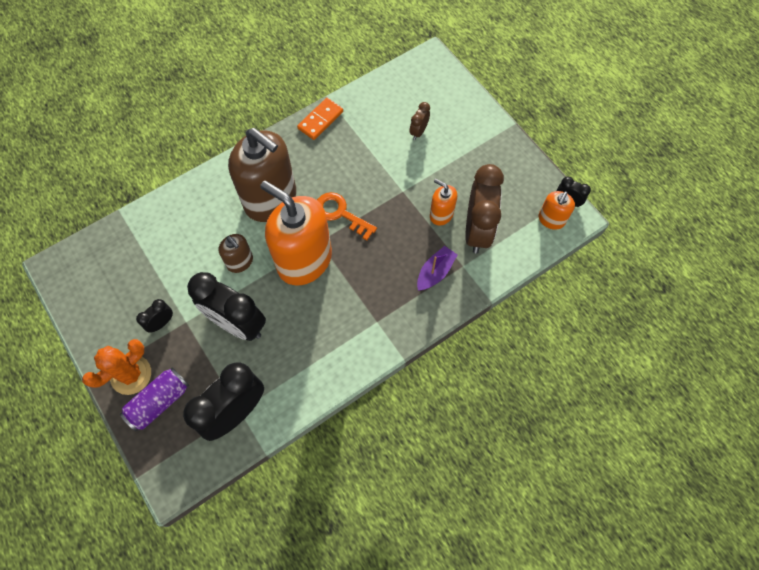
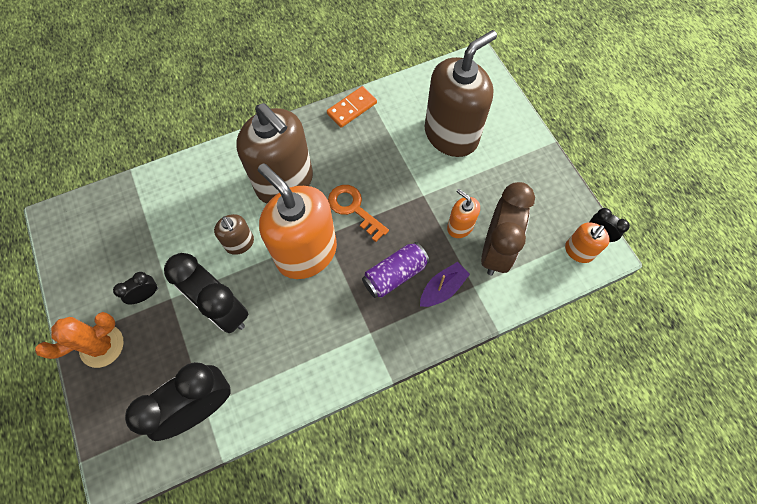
camera: 10 degrees right, 0 degrees up
purple can [120,367,189,431] -> purple can moved to [362,242,429,298]
brown clock [409,102,430,140] -> brown soap dispenser [425,30,497,157]

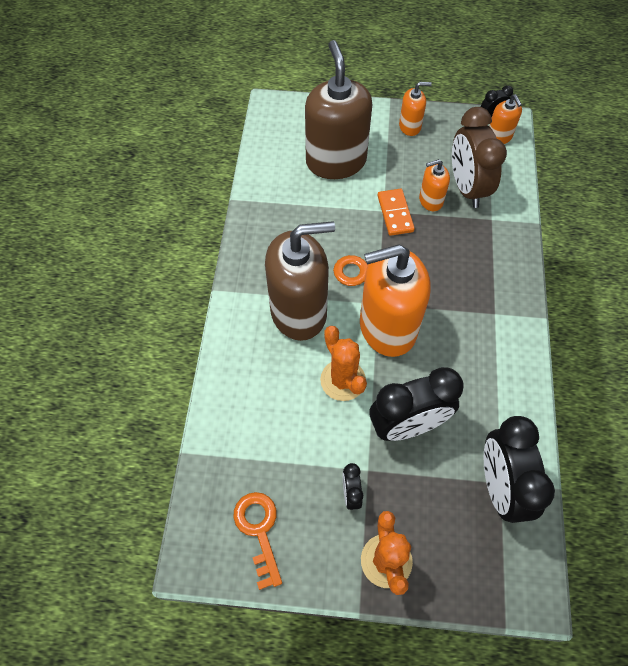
camera: 60 degrees left, 5 degrees down
brown soap dispenser [214,214,254,255] -> orange cactus [320,326,367,401]
orange domino [327,86,377,128] -> orange domino moved to [377,189,415,236]
purple can [362,242,429,298] -> none
purple boat [420,262,470,307] -> none
brown clock [481,182,535,275] -> brown clock turned 150 degrees counterclockwise [452,107,507,208]
none -> orange key [233,492,282,590]
none -> orange soap dispenser [399,82,432,136]

